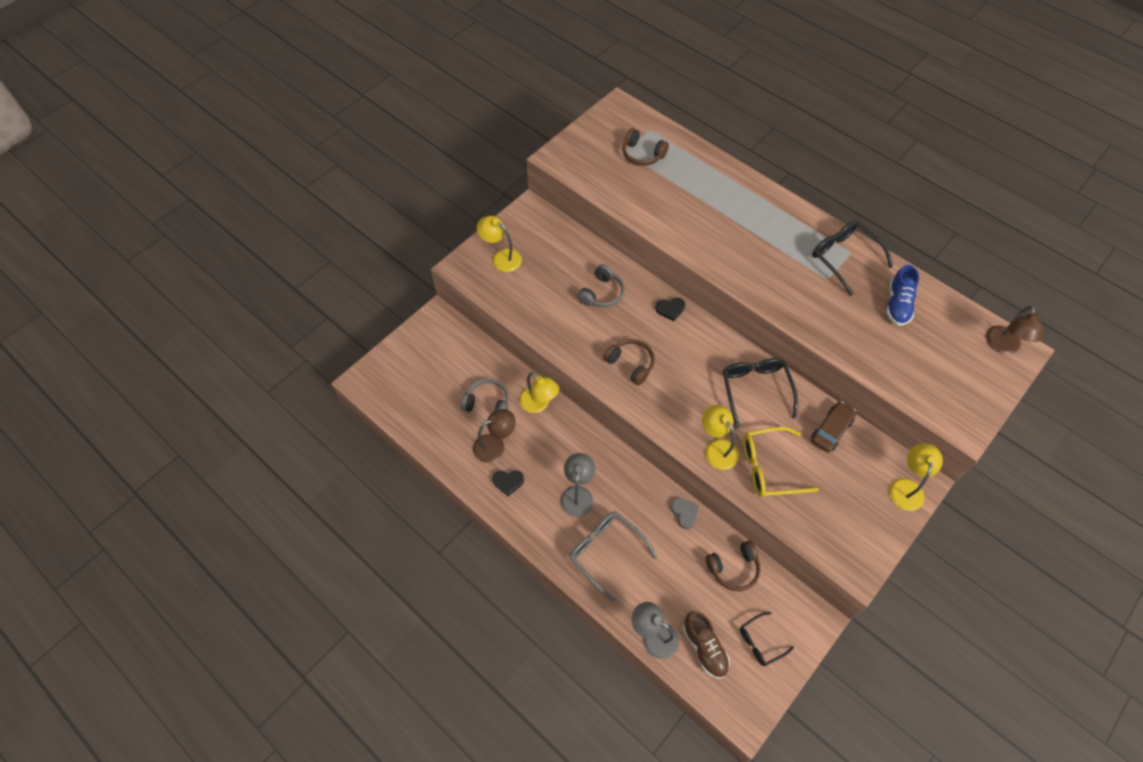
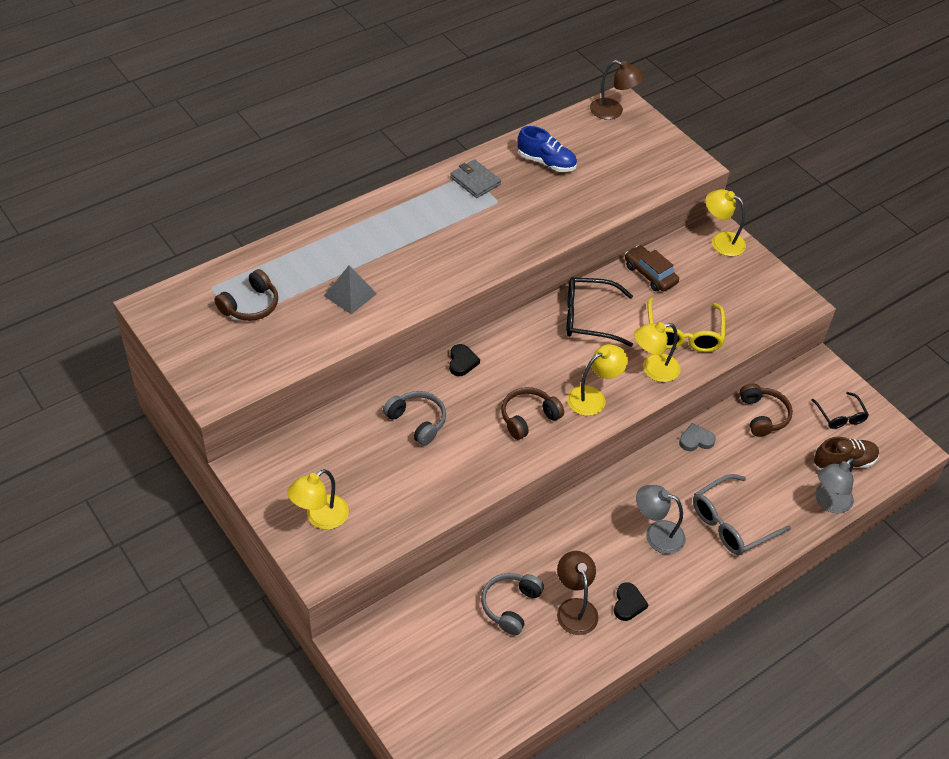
camera: 80 degrees left, 10 degrees down
yellow lamp [519,372,559,413] -> yellow lamp moved to [567,344,628,416]
black glasses [812,220,893,296] -> grey wallet [450,159,501,198]
none -> grey pyramid [324,266,377,314]

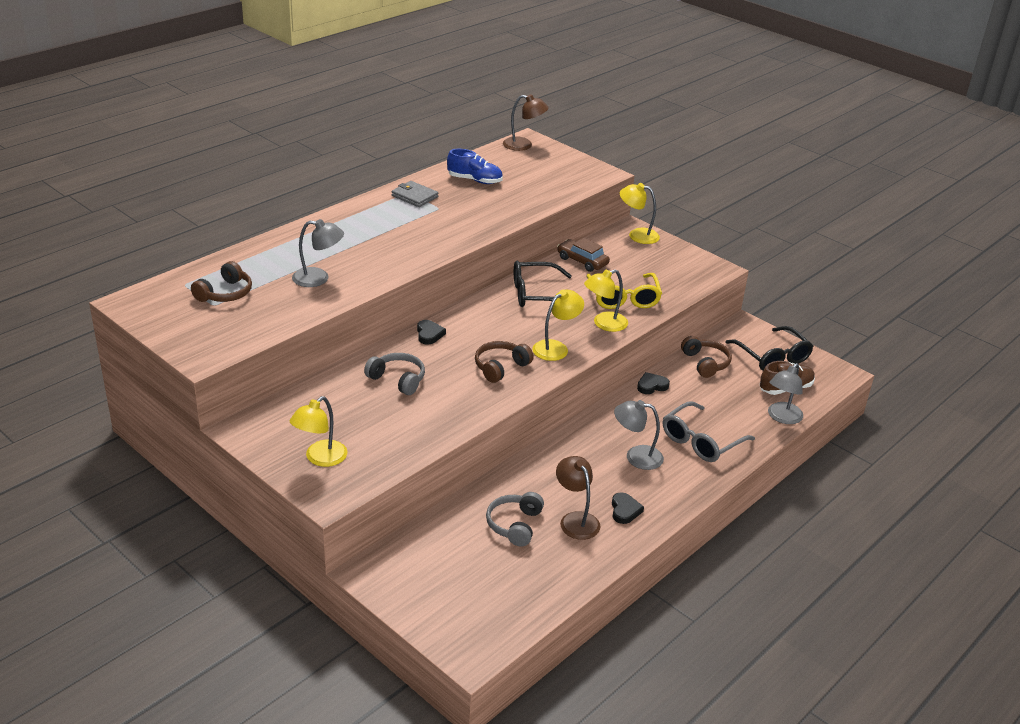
camera: 10 degrees left, 15 degrees down
grey pyramid [324,266,377,314] -> grey lamp [292,219,344,287]
grey heart [679,423,716,451] -> black heart [637,372,670,394]
black glasses [811,392,869,429] -> black glasses [725,326,813,371], size x1.65

